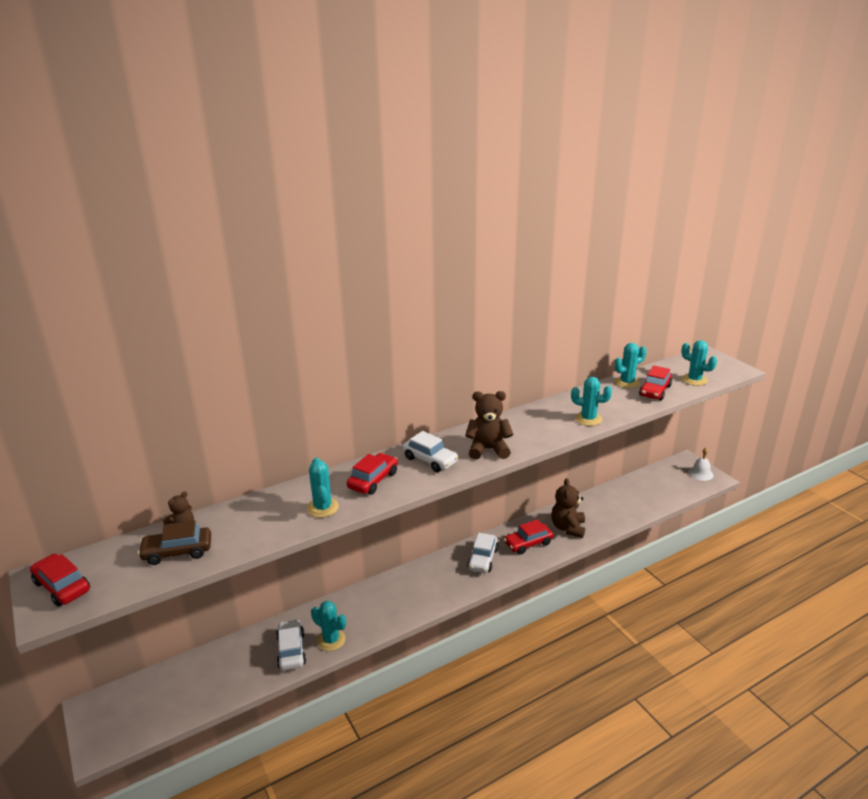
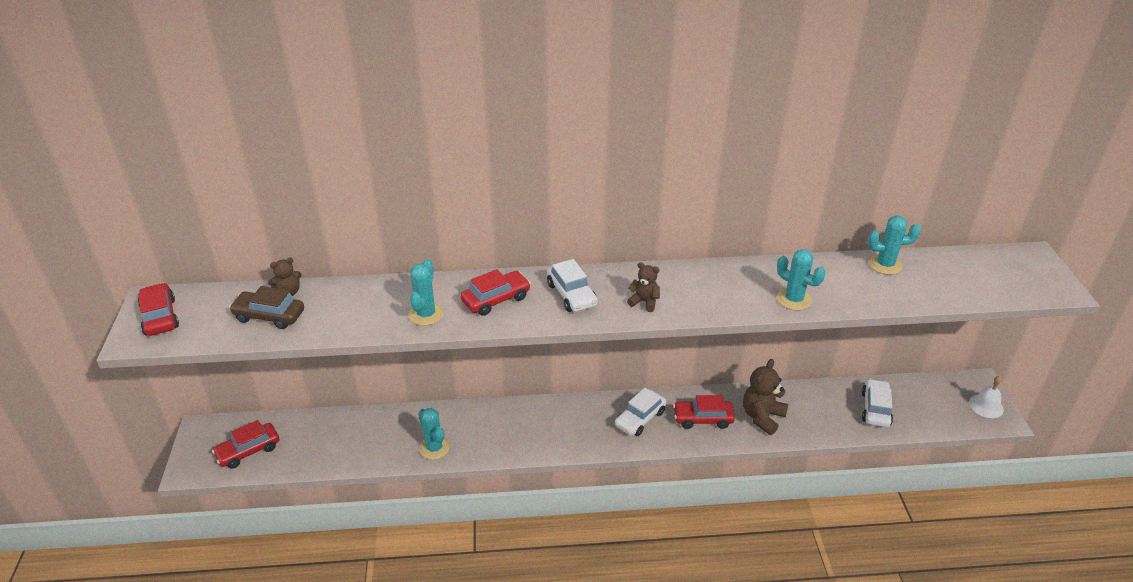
camera: 25 degrees right, 10 degrees up
white car [276,619,306,670] -> white car moved to [862,378,893,427]
brown teddy bear [465,391,513,460] -> brown teddy bear [627,262,660,312], size x0.58
red car [639,366,672,400] -> red car moved to [212,420,279,469]
turquoise cactus [681,340,717,386] -> none

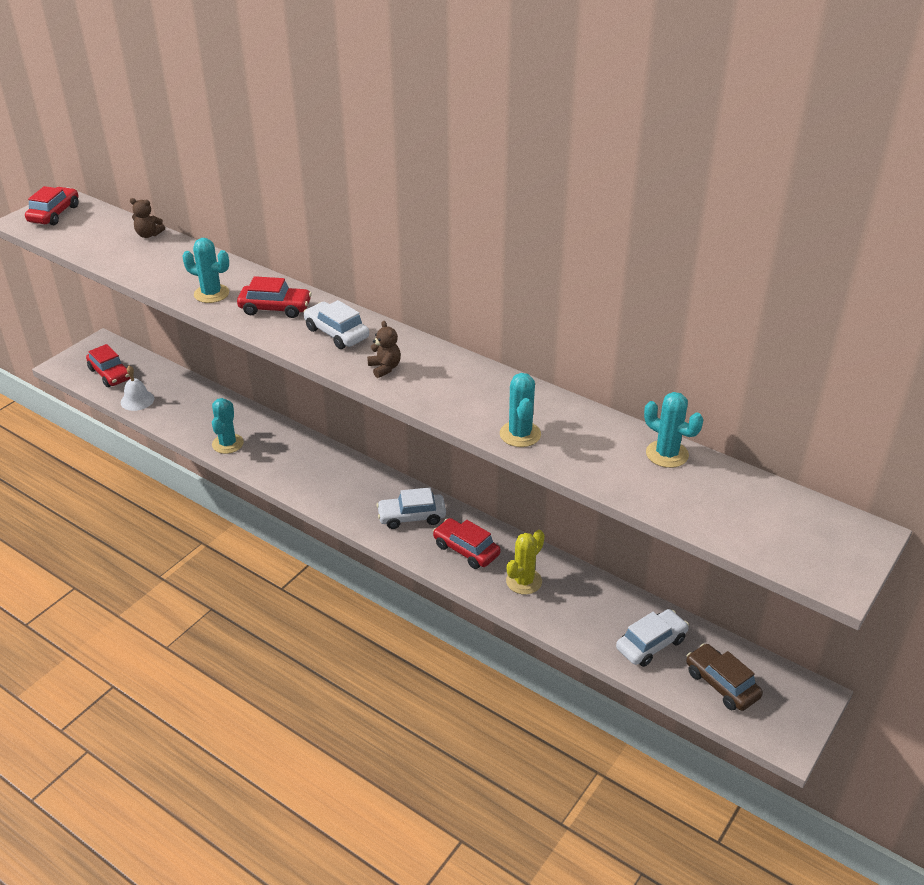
camera: 40 degrees right, 0 degrees up
red car [212,420,279,469] -> red car turned 135 degrees counterclockwise [86,344,131,387]
brown car [229,286,304,329] -> brown car moved to [686,643,763,711]
turquoise cactus [408,259,444,326] -> turquoise cactus turned 60 degrees clockwise [182,238,229,303]
white car [547,259,598,312] -> white car turned 120 degrees clockwise [303,300,369,349]
brown teddy bear [743,359,788,435] -> yellow cactus [506,530,545,595]
white bell [969,376,1004,418] -> white bell moved to [121,365,154,411]

